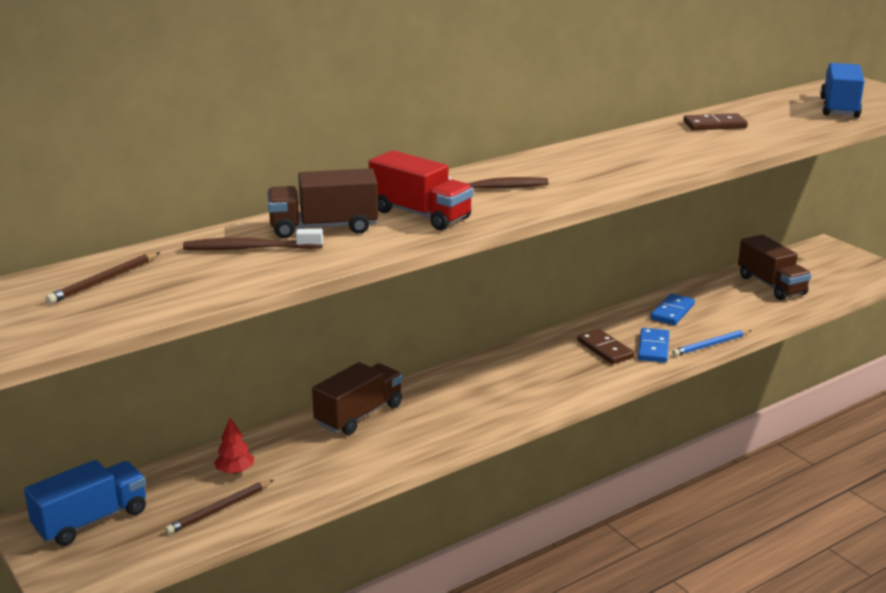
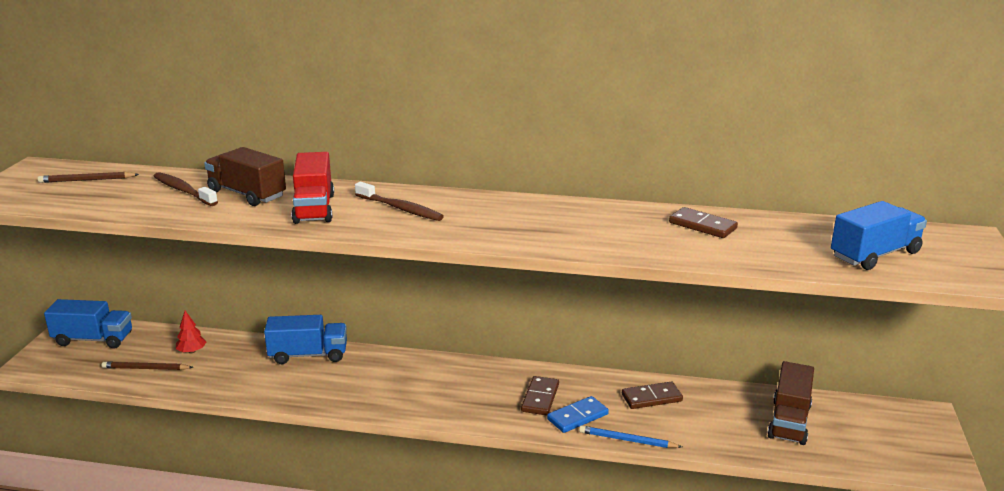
camera: 45 degrees right, 0 degrees up
brown truck [312,362,403,435] -> blue truck [264,315,347,364]
blue domino [650,293,695,325] -> brown domino [622,382,683,409]

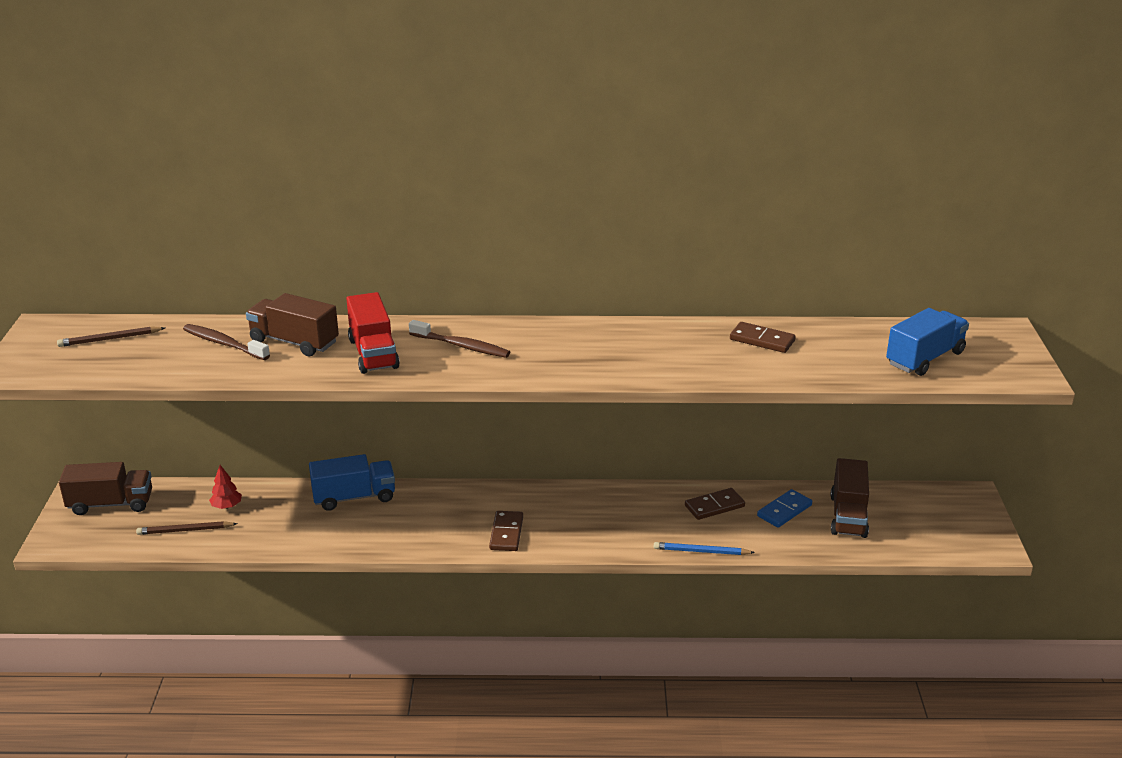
camera: 10 degrees left, 5 degrees up
blue truck [44,299,132,349] -> brown truck [59,462,152,515]
brown domino [521,376,559,415] -> brown domino moved to [489,511,523,551]
blue domino [547,396,609,433] -> blue domino moved to [757,489,812,528]

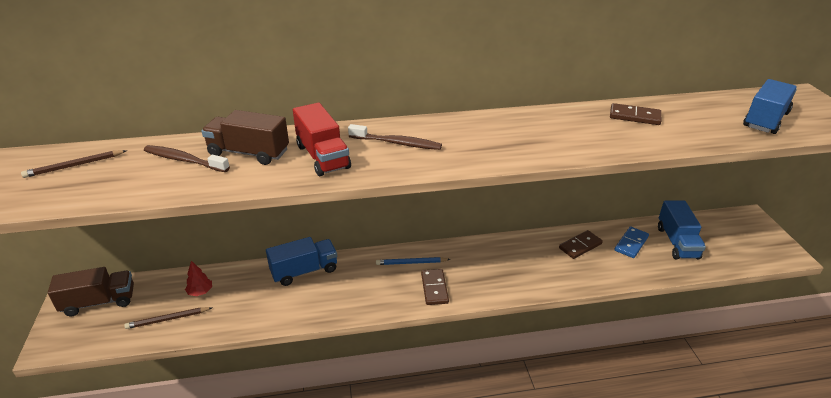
camera: 10 degrees left, 5 degrees up
blue pencil [654,542,755,555] -> blue pencil moved to [376,257,451,265]
brown truck [830,458,869,538] -> blue truck [658,201,706,259]

